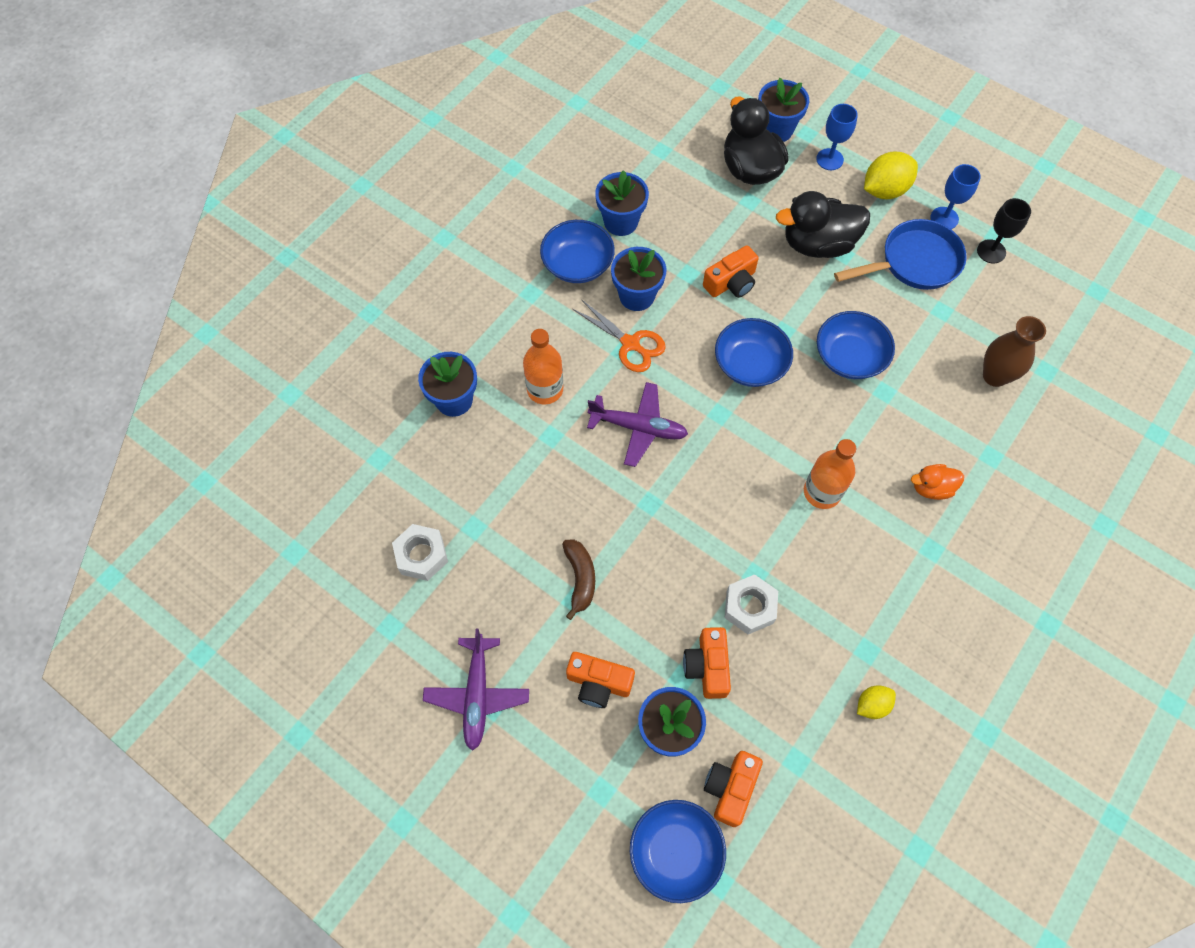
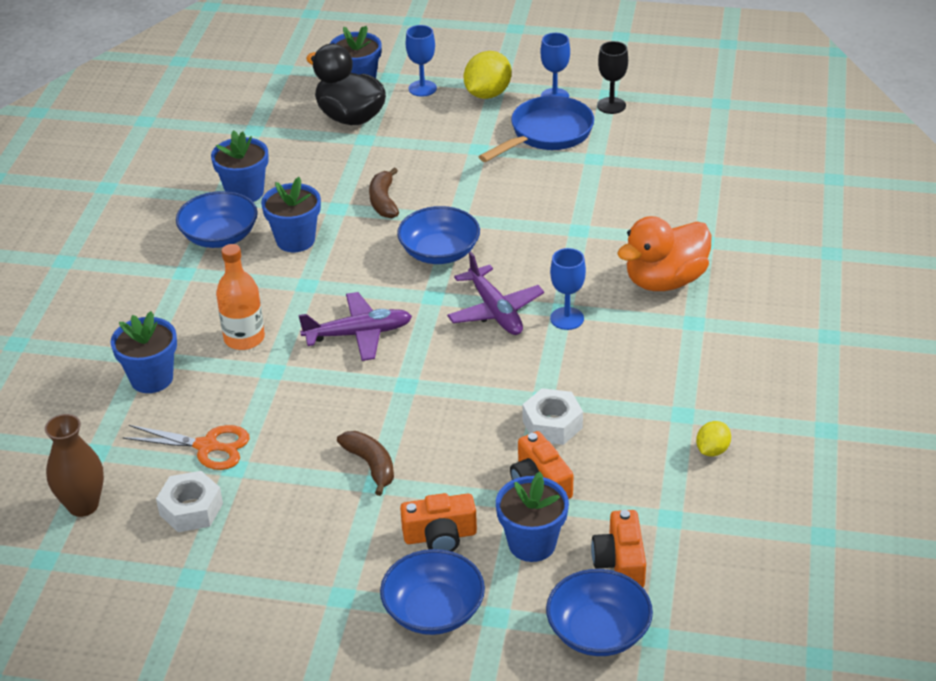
camera: 25 degrees left, 25 degrees down
purple plane [423,628,529,751] -> purple plane moved to [447,252,544,335]
orange scissors [573,299,666,372] -> orange scissors moved to [123,425,250,470]
orange camera [703,245,759,298] -> brown banana [369,168,399,218]
black duck [776,191,870,258] -> none
orange bottle [804,439,856,509] -> blue goblet [550,248,586,330]
blue bowl [817,311,895,379] -> blue bowl moved to [380,549,485,635]
orange duck [911,464,964,500] -> orange duck [617,216,712,291], size x1.92
brown vase [983,316,1046,387] -> brown vase moved to [45,414,104,517]

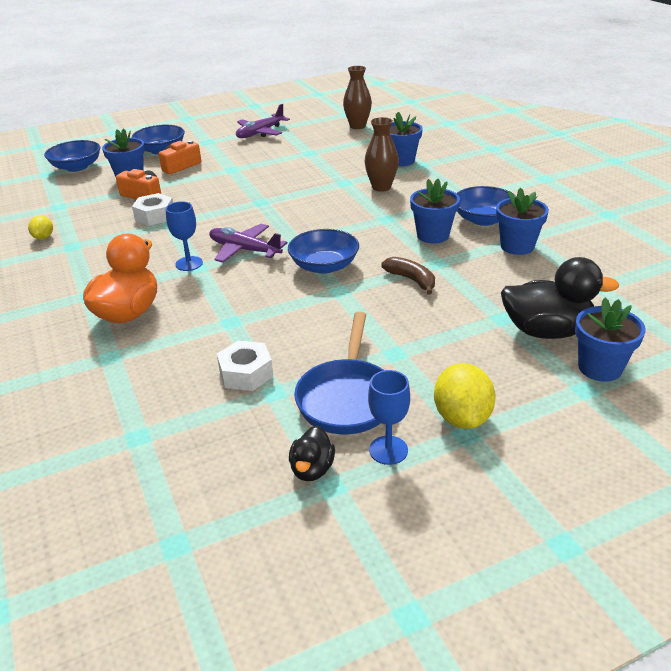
camera: 145 degrees right, 5 degrees down
orange scissors [123,425,250,470] -> none
white nut [156,471,223,532] -> white nut moved to [217,341,274,391]
orange bottle [216,244,265,350] -> brown vase [365,117,399,192]
purple plane [298,292,412,361] -> purple plane moved to [236,104,290,138]
brown banana [337,431,394,496] -> none
blue goblet [406,25,437,97] -> none
orange camera [591,510,646,587] -> none
black goblet [597,41,628,114] -> black duck [289,426,335,481]

